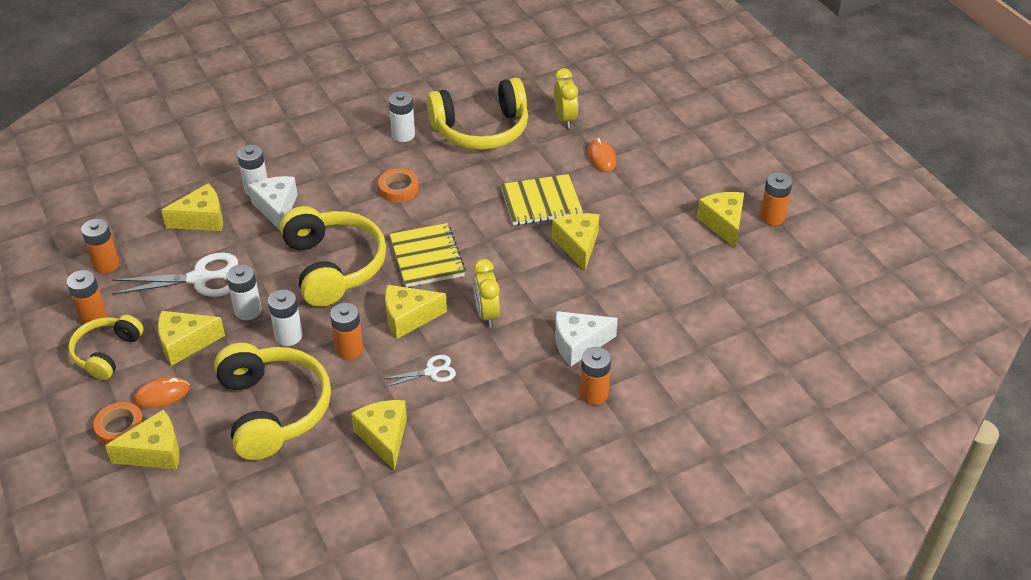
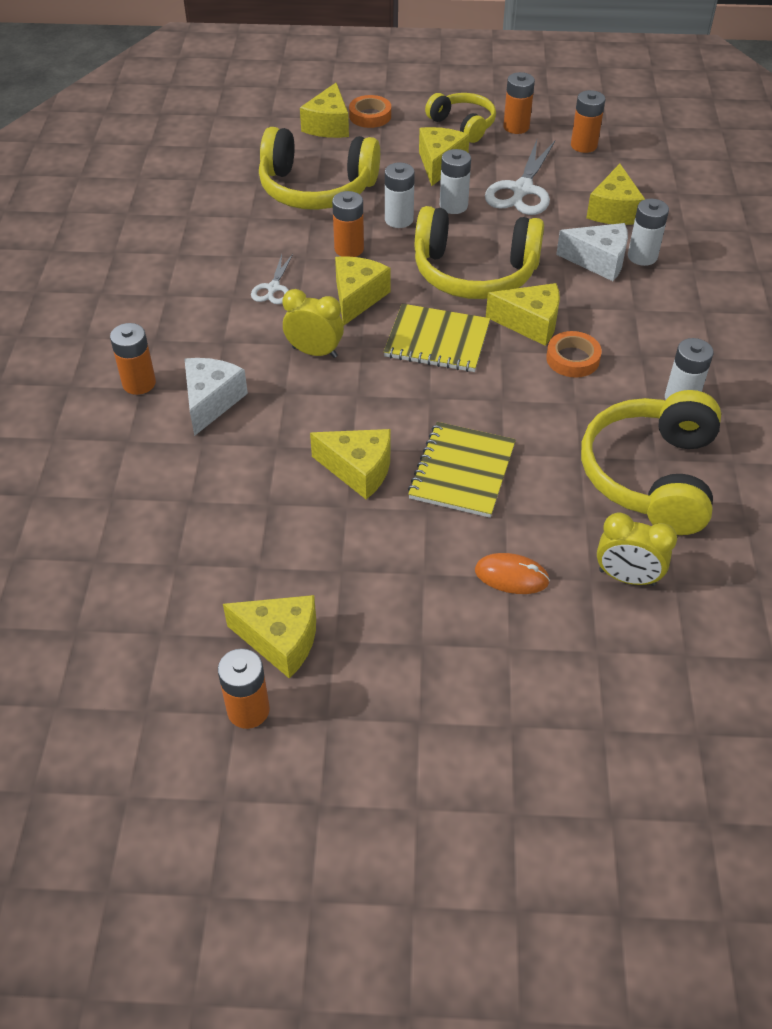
camera: 120 degrees right, 5 degrees up
orange mouse [134,377,190,408] -> none
yellow cheese [351,400,407,471] -> yellow cheese moved to [486,283,560,346]

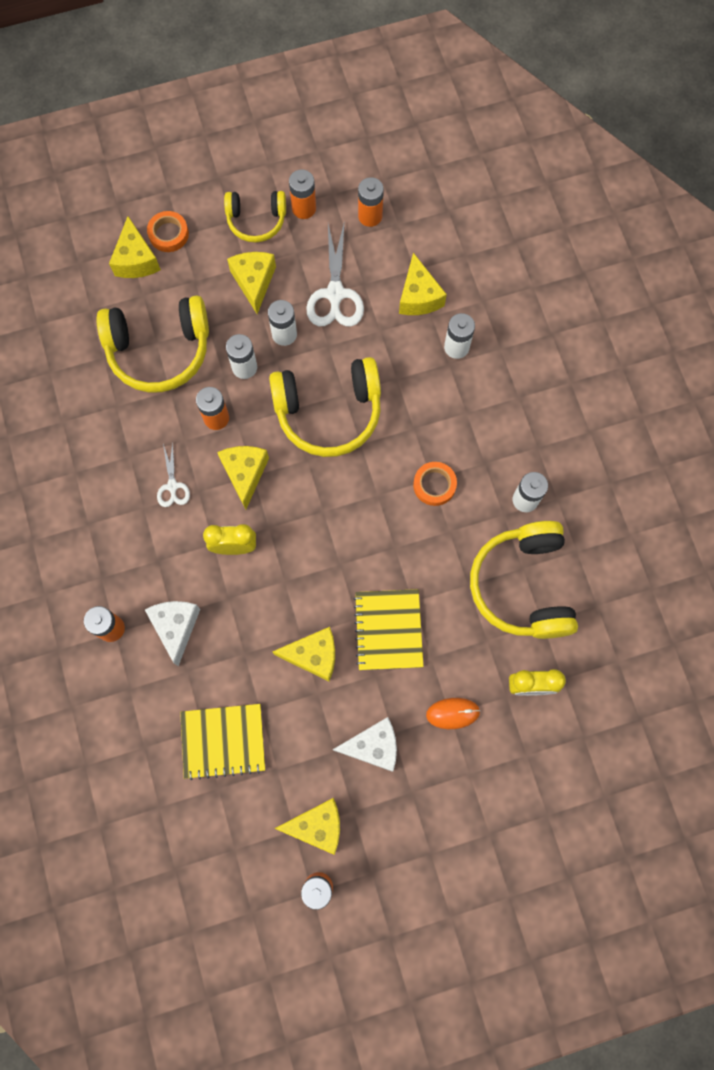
camera: 20 degrees left, 25 degrees up
yellow notebook [384,304,490,372] -> yellow notebook moved to [180,704,265,780]
yellow headphones [425,93,496,143] -> yellow headphones turned 150 degrees clockwise [224,191,286,242]
yellow cheese [486,283,560,346] -> none
white cheese [556,223,628,281] -> white cheese moved to [333,717,397,772]

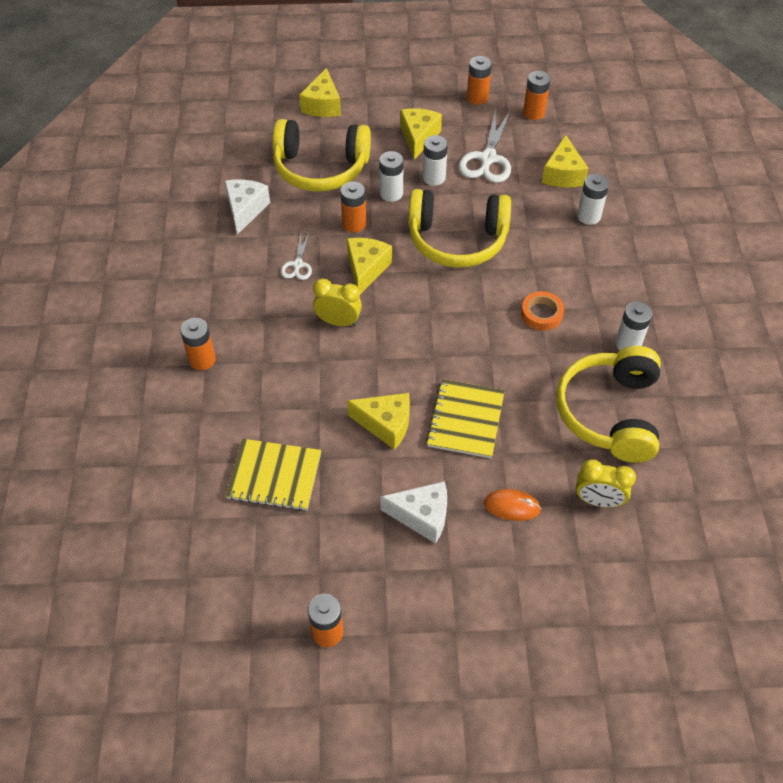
camera: 15 degrees right, 20 degrees down
white cheese [145,601,200,666] -> white cheese moved to [225,179,270,235]
orange tape [147,211,189,252] -> none
yellow headphones [224,191,286,242] -> none
yellow cheese [274,798,340,855] -> none

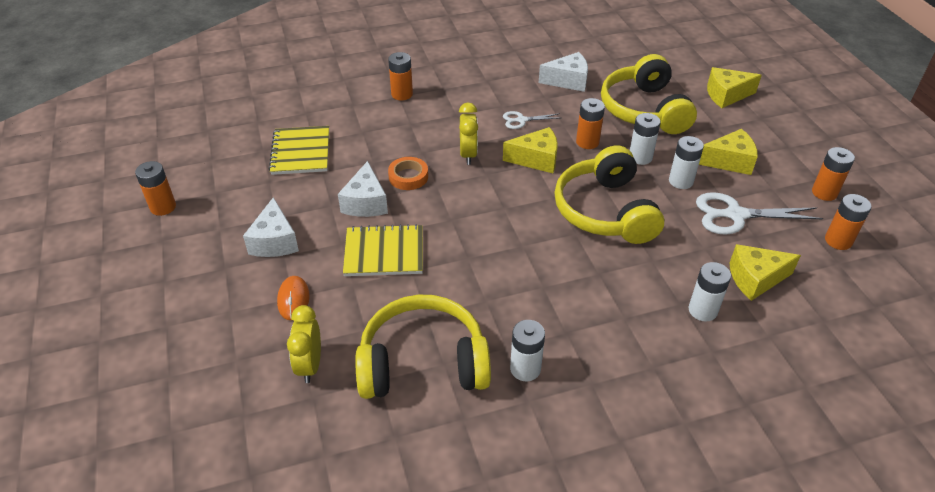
camera: 75 degrees right, 10 degrees down
yellow cheese [347,393,410,450] -> white cheese [338,161,388,217]
orange tape [521,291,564,331] -> orange tape moved to [388,157,428,190]

